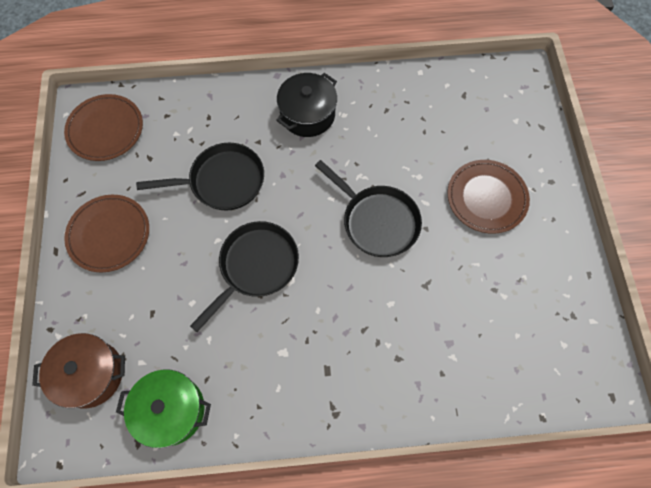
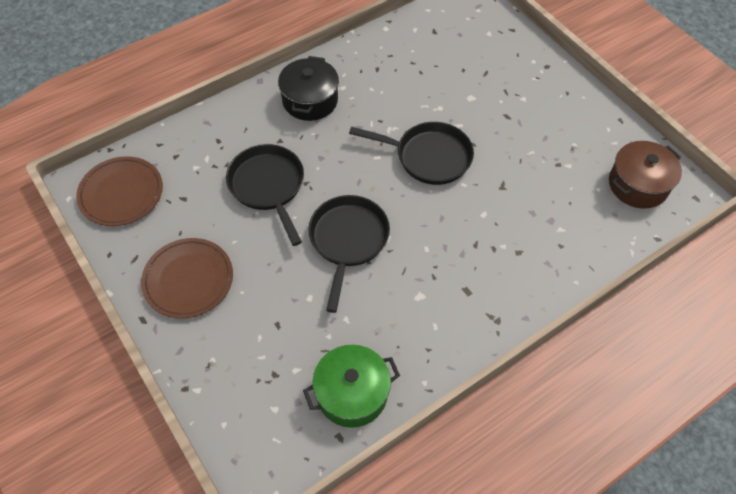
camera: 30 degrees left, 10 degrees down
brown pot [32,333,125,408] -> brown pot moved to [609,141,682,209]
black pan [136,143,264,211] -> black pan turned 75 degrees counterclockwise [226,144,304,246]
brown plate [447,160,530,234] -> none

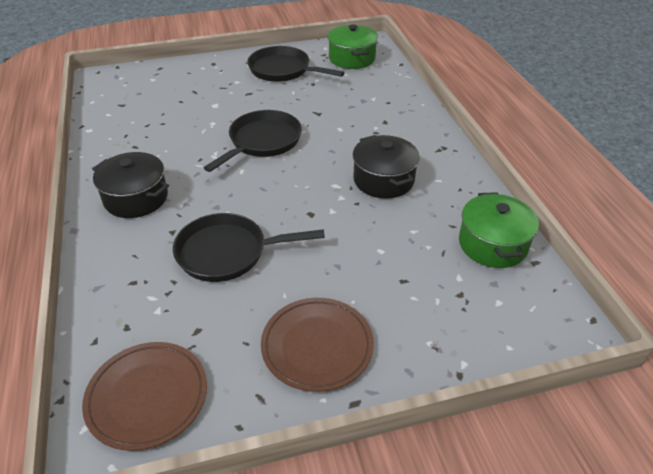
camera: 70 degrees left, 15 degrees down
black pan [308,195,390,313] -> black pan moved to [247,46,344,82]
brown pot [609,141,682,209] -> green pot [328,25,378,69]
none -> black pot [352,135,420,199]

